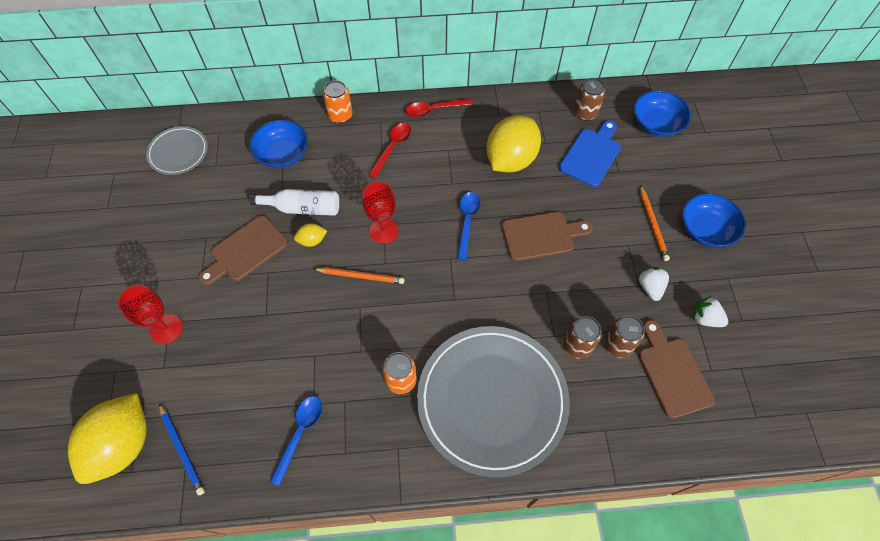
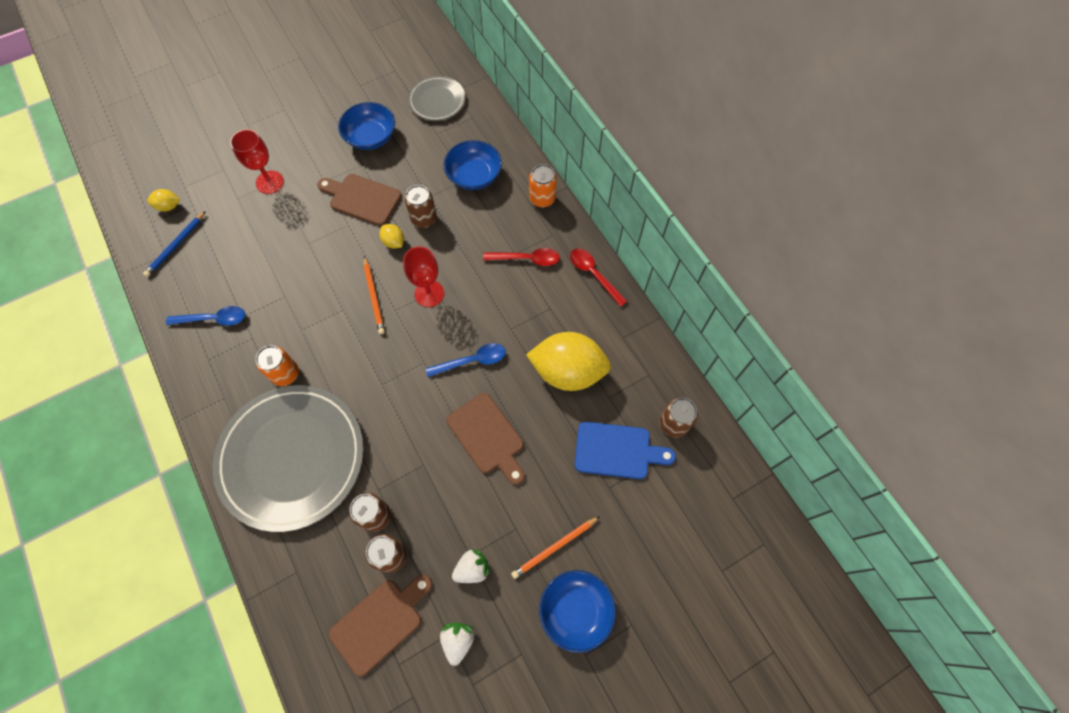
camera: 65 degrees right, 5 degrees up
yellow lemon [68,393,147,484] -> yellow lemon [147,189,180,212], size x0.43
white bottle [249,189,339,216] -> brown can [405,185,437,228]
blue bowl [634,90,691,137] -> blue bowl moved to [338,102,395,150]

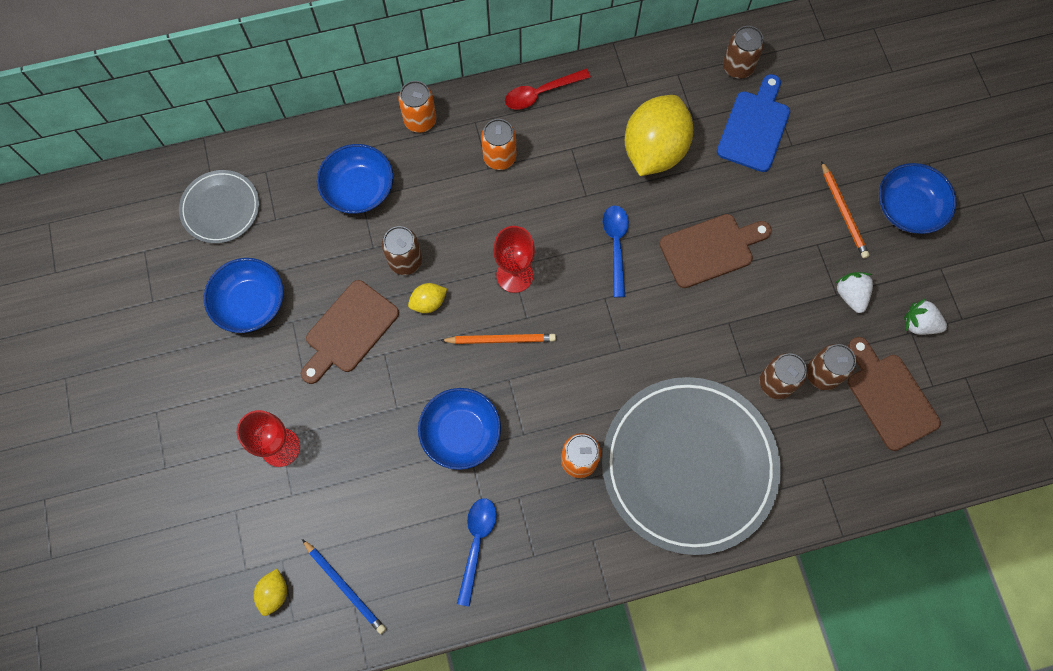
camera: 75 degrees left, 5 degrees up
red spoon [483,248,560,266] -> orange can [481,119,516,170]
none -> blue bowl [418,388,501,470]

